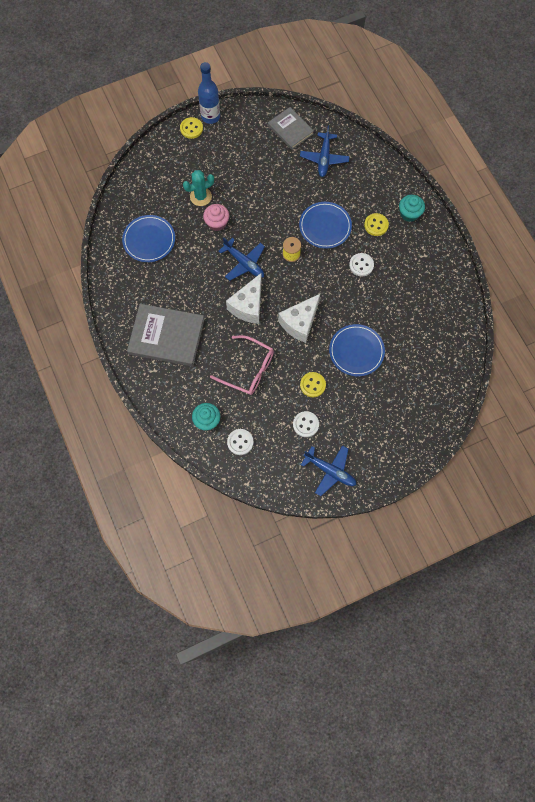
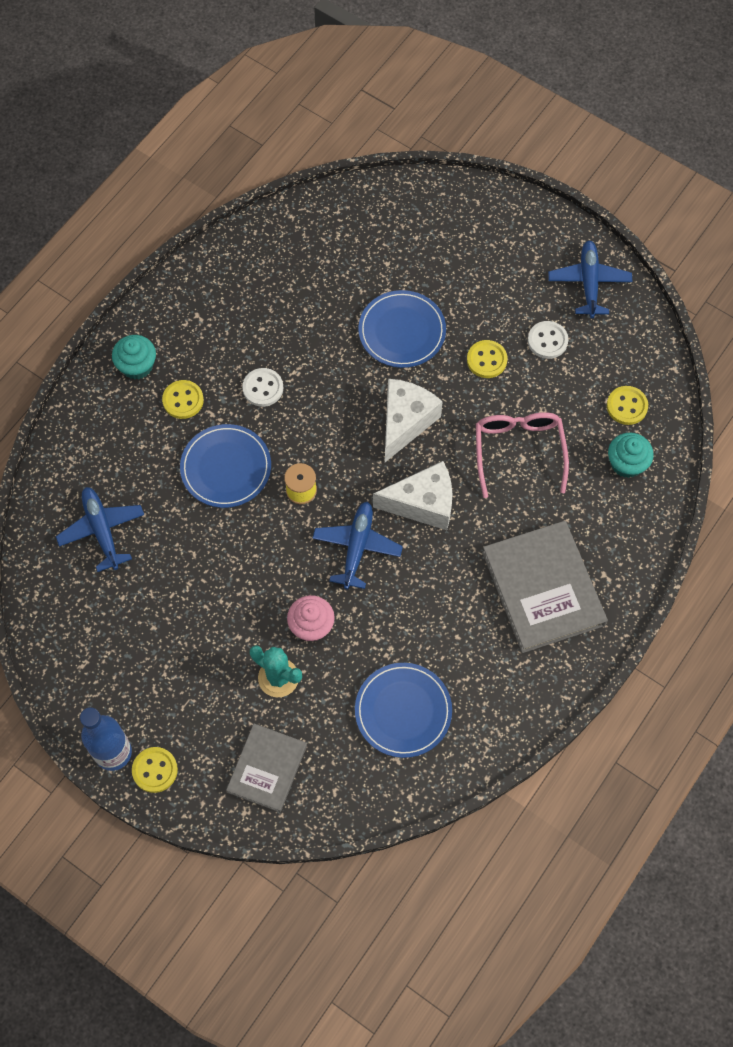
camera: 120 degrees left, 5 degrees down
white button [227,429,253,455] -> yellow button [607,386,648,425]
grey book [268,107,314,150] -> grey book moved to [226,724,307,812]
white cheese [278,294,320,343] -> white cheese turned 75 degrees counterclockwise [385,379,443,462]
blue plane [300,125,349,177] -> blue plane turned 90 degrees counterclockwise [56,487,144,572]

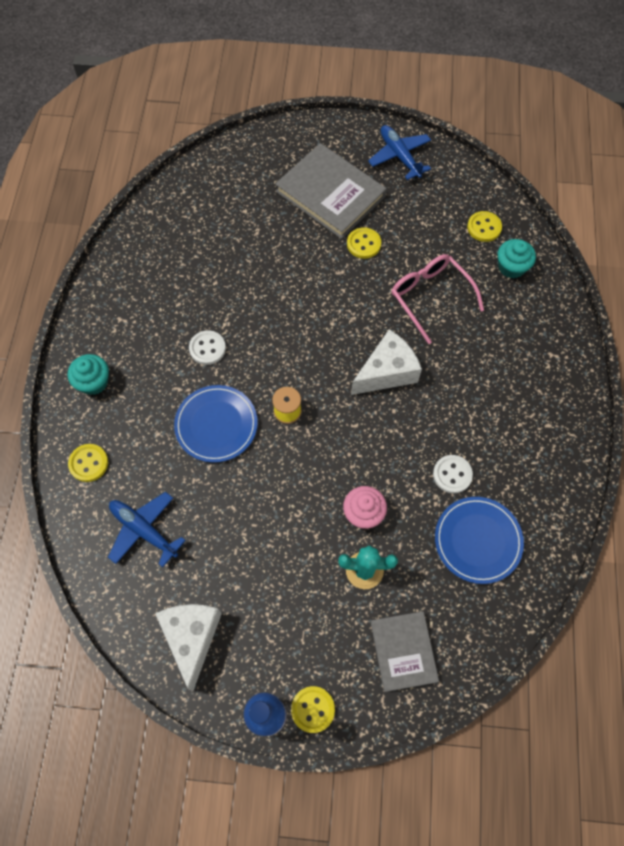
camera: 30 degrees left, 0 degrees up
yellow button [162,380,204,419] -> yellow button moved to [68,444,108,482]
blue plane [313,501,403,590] -> none
blue plate [358,290,446,368] -> none
white cheese [385,379,443,462] -> white cheese moved to [155,604,222,691]
grey book [482,521,608,653] -> grey book moved to [275,143,387,239]
white button [528,321,569,359] -> white button moved to [433,455,473,494]

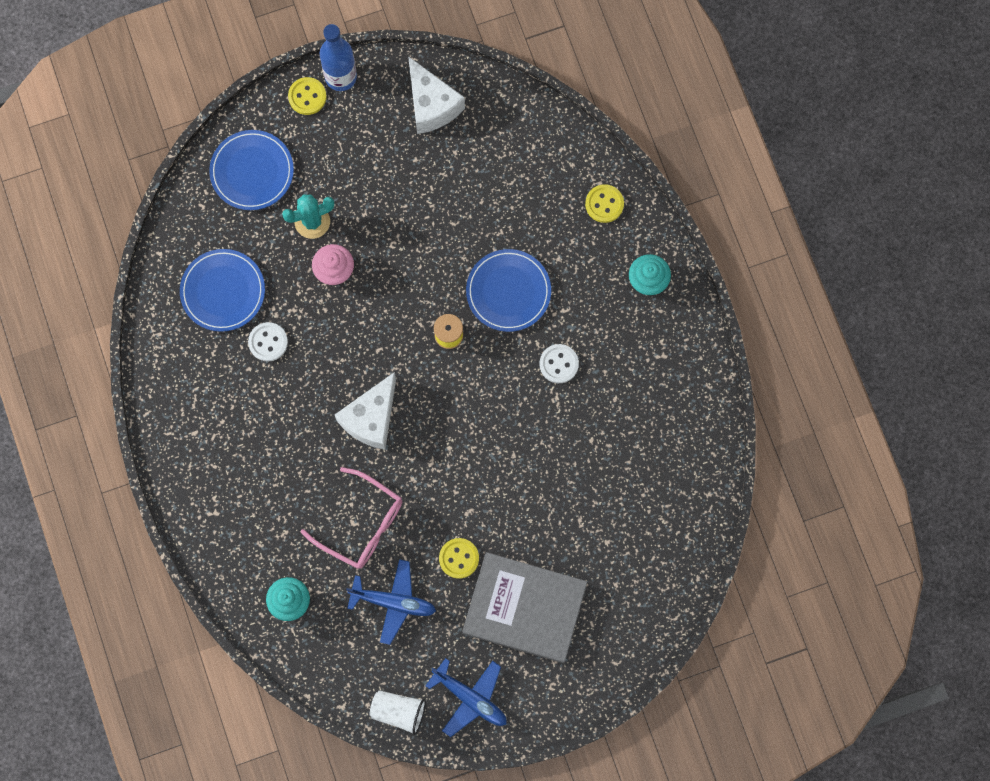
camera: 155 degrees right, 10 degrees up
blue plane [108,492,186,567] -> blue plane moved to [346,559,436,645]
grey book [371,611,439,692] -> blue plate [209,130,294,210]
yellow button [467,211,502,242] -> none
none -> white cup [370,690,426,735]

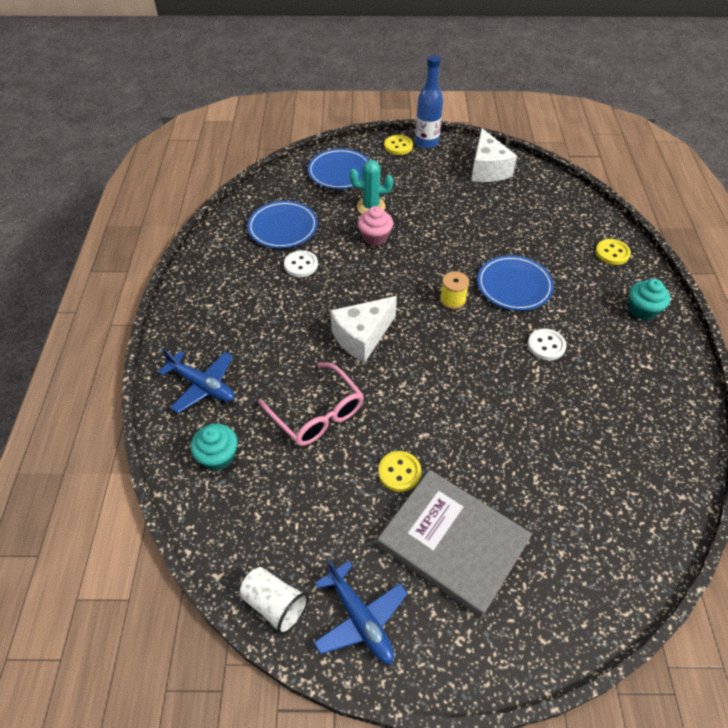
camera: 20 degrees right, 25 degrees down
blue plane [346,559,436,645] -> blue plane moved to [158,349,235,413]

